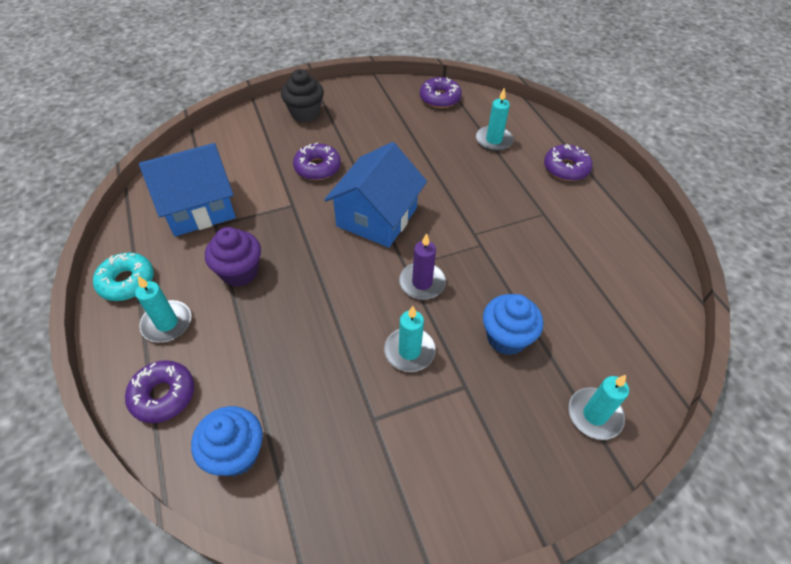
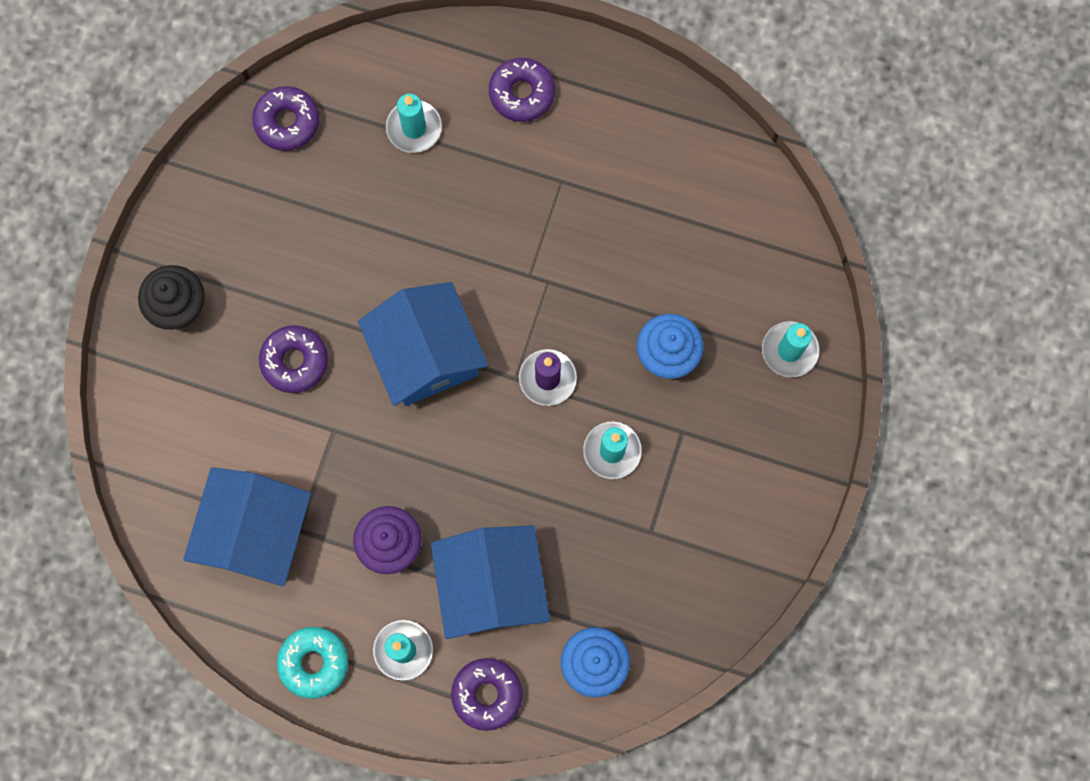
camera: 50 degrees left, 25 degrees up
none -> blue house [431,525,550,639]

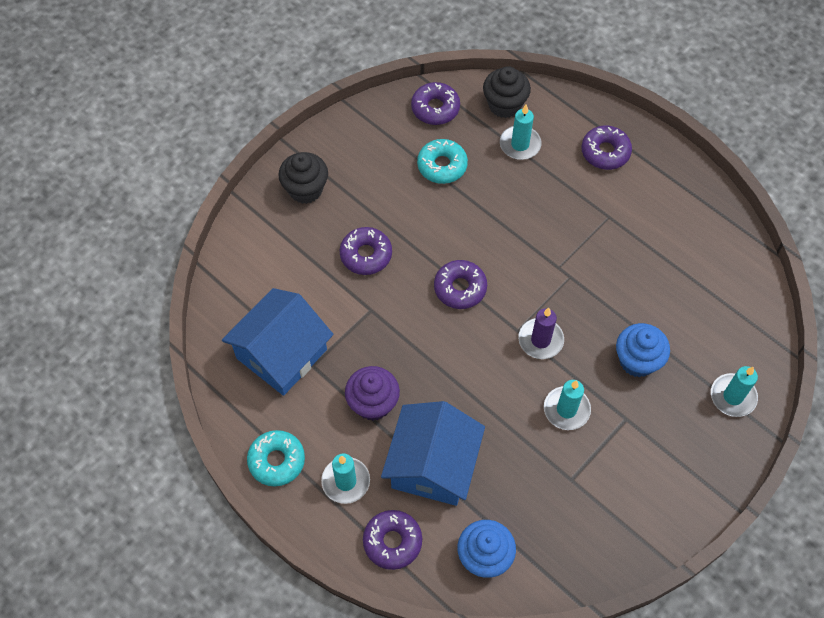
camera: 25 degrees right, 15 degrees down
blue house [358,282,488,406] -> purple donut [434,260,487,309]
none -> turquoise donut [417,139,468,184]
none -> black cupcake [483,66,531,118]

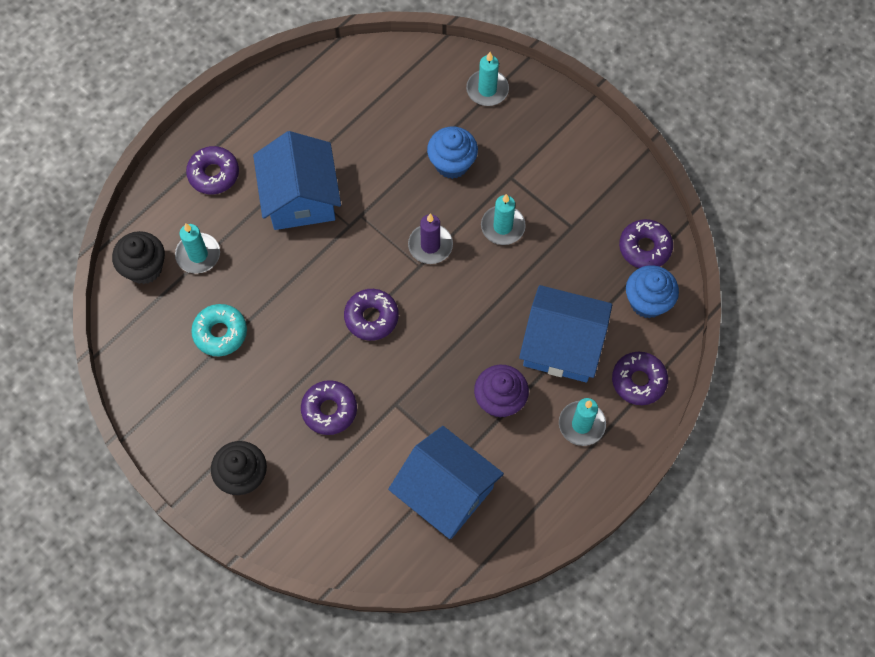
camera: 90 degrees left, 5 degrees up
turquoise donut [247,430,305,486] -> none
purple donut [411,82,460,125] -> purple donut moved to [619,219,673,268]
none -> blue house [253,131,341,230]

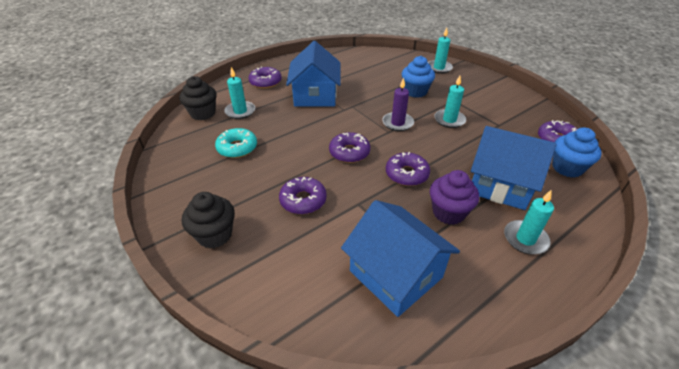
camera: 10 degrees right, 25 degrees down
purple donut [612,352,668,405] -> purple donut moved to [386,152,430,186]

